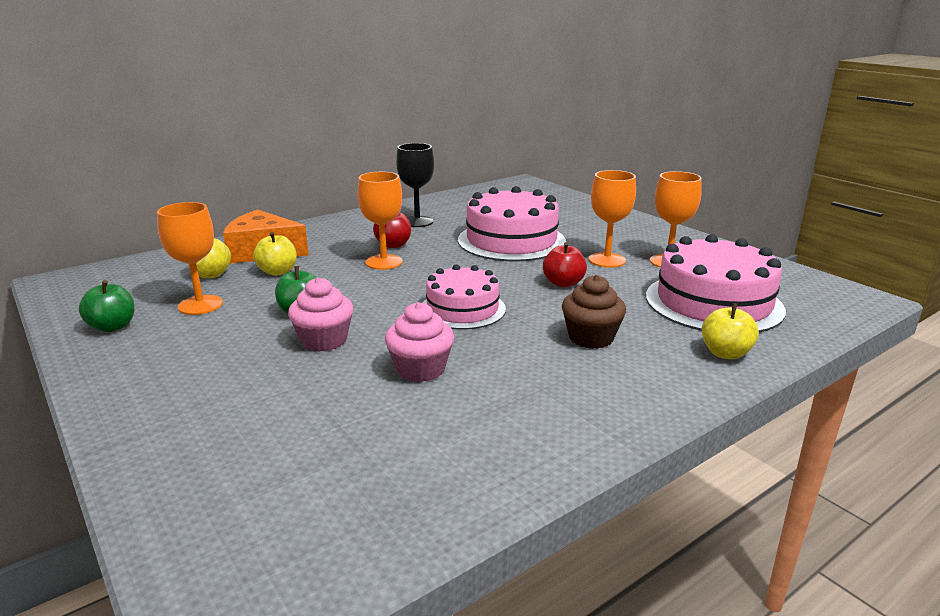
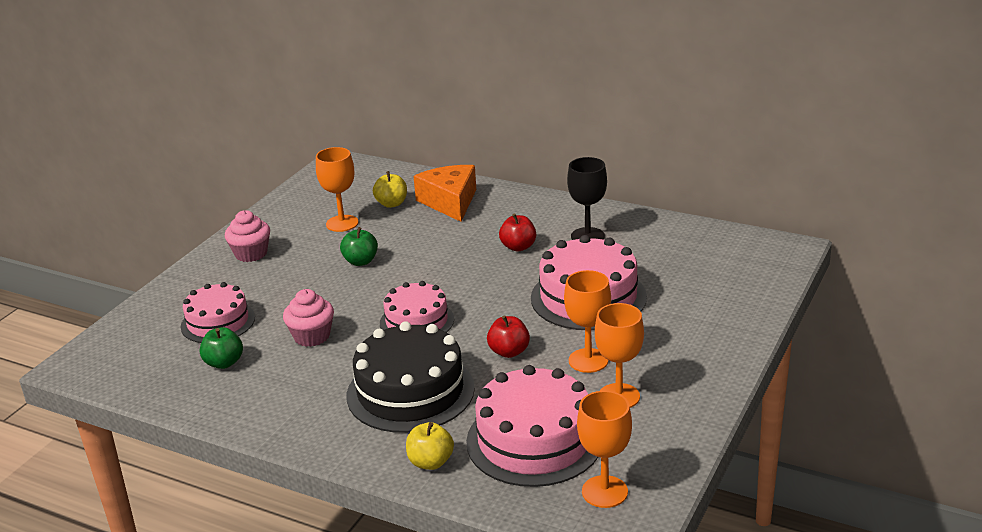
camera: 65 degrees right, 5 degrees up
green apple [79,280,135,332] -> green apple moved to [200,327,243,369]
yellow apple [253,232,297,276] -> none
pink cupcake [288,277,354,352] -> pink cupcake moved to [225,210,270,262]
orange goblet [357,172,403,270] -> orange goblet moved to [577,391,632,508]
brown cupcake [562,275,626,349] -> black cake [347,321,475,433]
none -> pink cake [181,282,255,343]

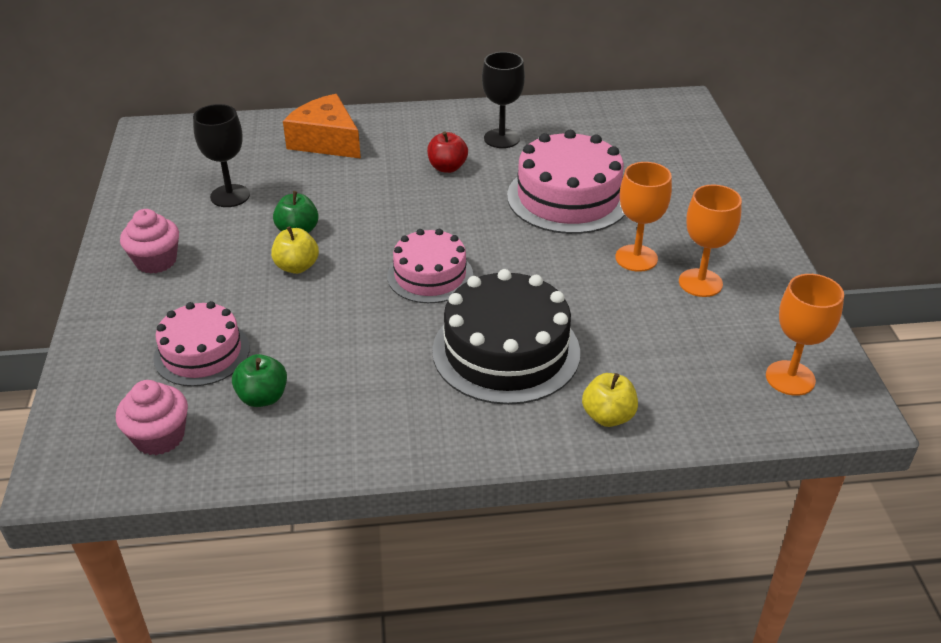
camera: 35 degrees left, 10 degrees up
pink cupcake [283,289,334,347] -> pink cupcake moved to [116,380,188,455]
orange goblet [316,147,359,232] -> black goblet [193,104,250,207]
yellow apple [373,171,407,208] -> yellow apple moved to [271,226,319,274]
pink cake [466,365,598,487] -> none
red apple [487,315,530,358] -> none

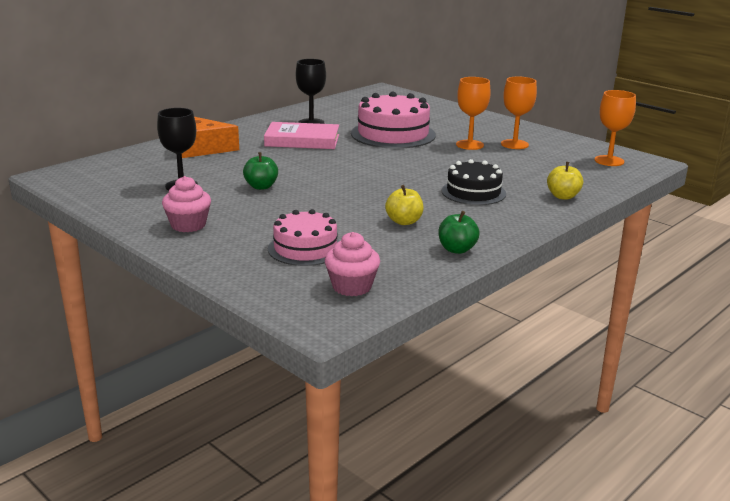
camera: 40 degrees left, 15 degrees down
green apple [232,354,287,407] -> green apple moved to [438,211,480,254]
yellow apple [271,226,319,274] -> yellow apple moved to [385,185,424,225]
pink cake [387,229,473,303] -> none
red apple [427,131,468,173] -> pink book [264,122,339,149]
black cake [432,269,580,405] -> black cake [441,159,506,205], size x0.64

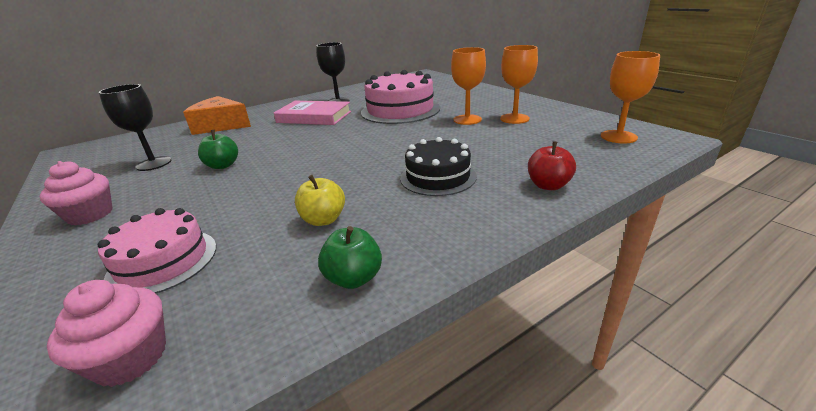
camera: 15 degrees right, 5 degrees up
yellow apple [547,162,583,200] -> red apple [528,141,576,190]

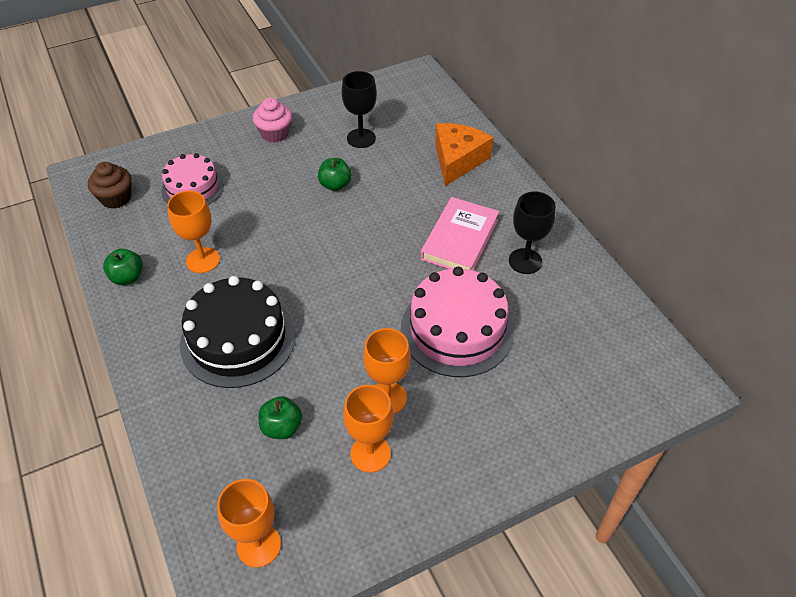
camera: 95 degrees right, 20 degrees up
pink cupcake [47,280,166,387] -> brown cupcake [88,162,131,209]
yellow apple [295,175,345,226] -> orange goblet [167,191,220,273]
black cake [400,137,477,196] -> black cake [180,276,296,388], size x1.57
red apple [528,141,576,190] -> none
none -> green apple [258,396,302,439]

